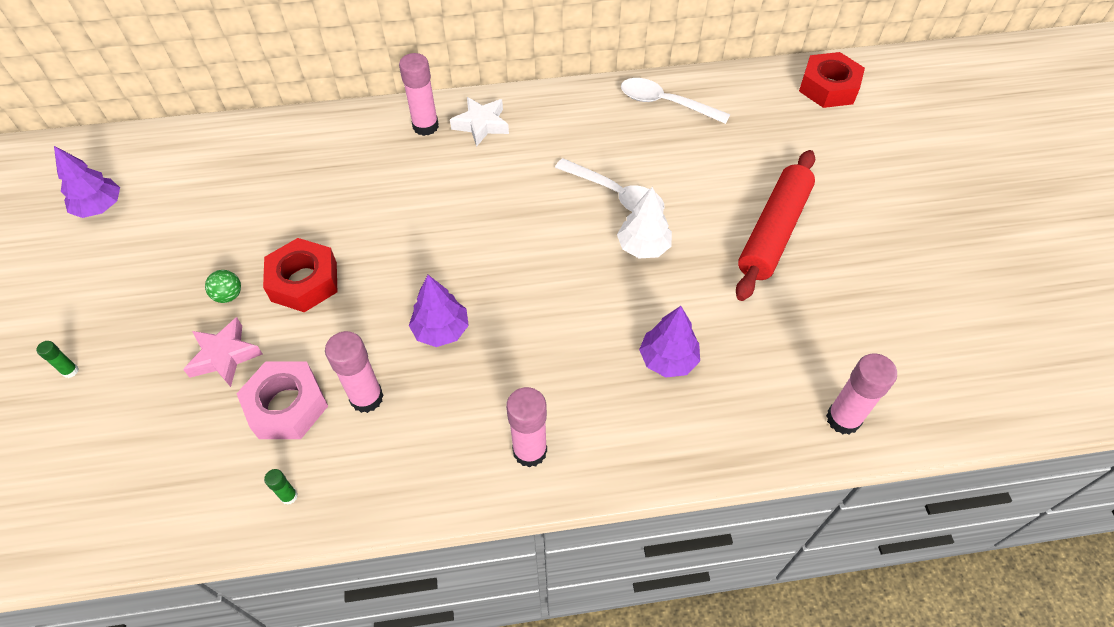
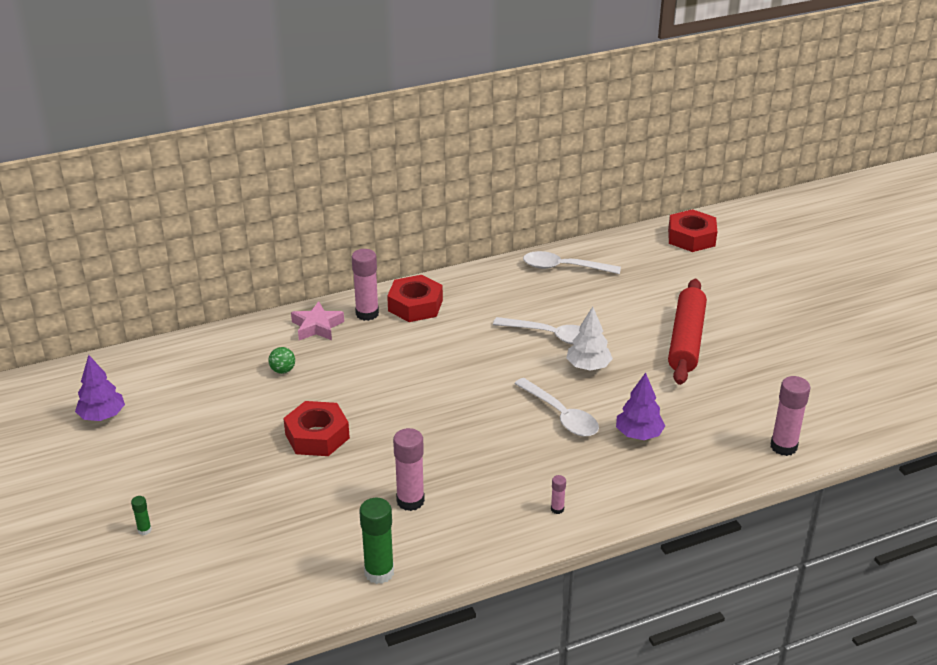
camera: 15 degrees left, 20 degrees down
pink star [183,317,262,387] -> pink star moved to [291,301,344,340]
green ball [205,270,241,303] -> green ball moved to [269,347,295,374]
pink nut [236,362,328,439] -> none
green glue stick [264,469,298,505] -> green glue stick [359,498,394,584], size x2.10
purple tree [409,275,469,347] -> none
white star [450,97,509,147] -> red nut [387,275,443,322]
pink glue stick [506,387,547,468] -> pink glue stick [551,475,566,514], size x0.48
none -> white spoon [514,378,599,436]

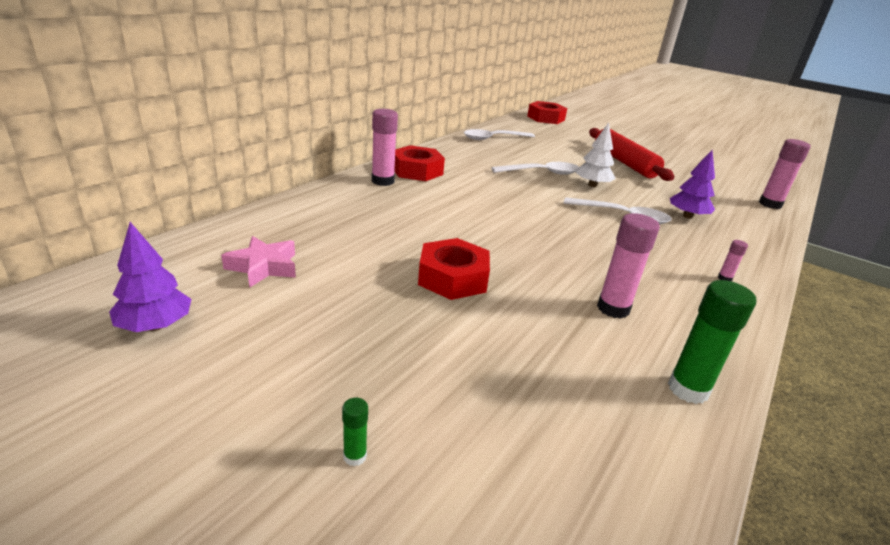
camera: 35 degrees left, 5 degrees down
green ball [269,347,295,374] -> none
pink star [291,301,344,340] -> pink star moved to [221,236,296,288]

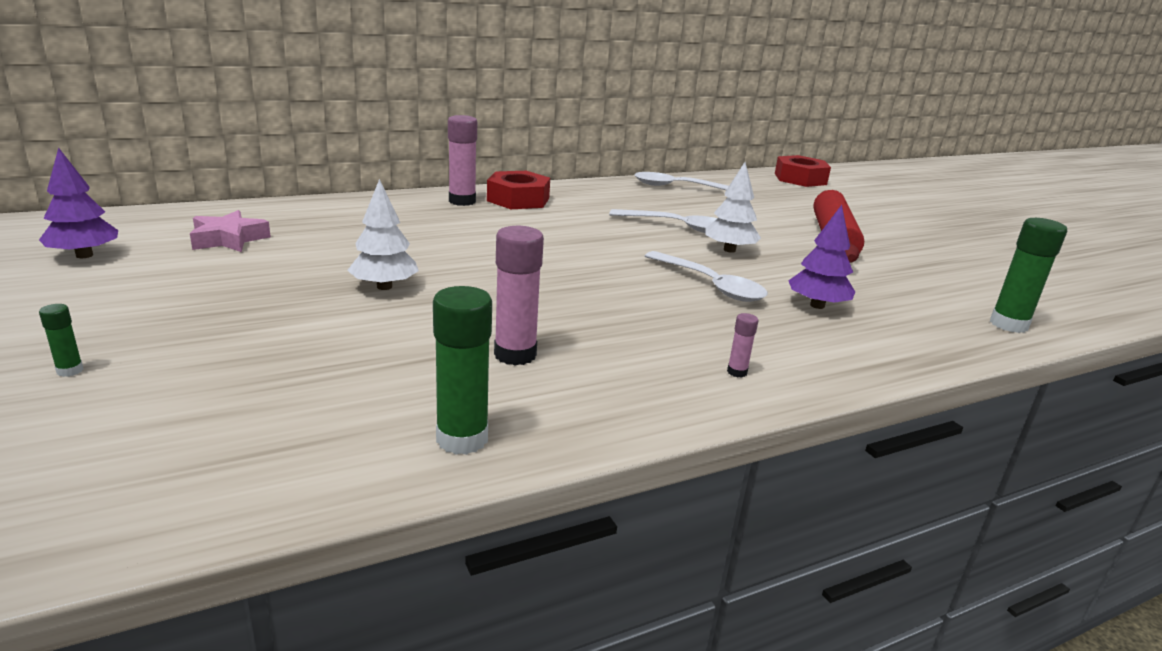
camera: 30 degrees right, 5 degrees down
red nut [418,238,490,300] -> white tree [347,179,419,290]
pink glue stick [759,139,811,209] -> green glue stick [990,218,1067,333]

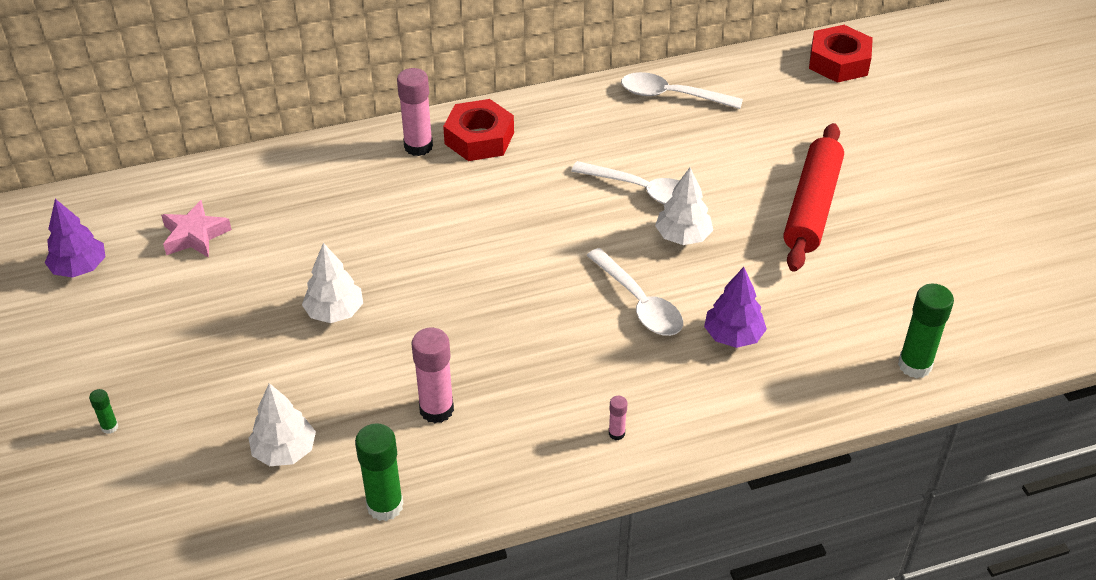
camera: 10 degrees right, 20 degrees up
none -> white tree [249,383,316,466]

